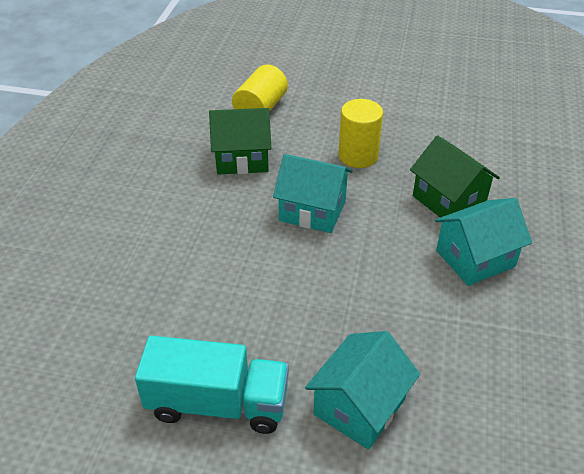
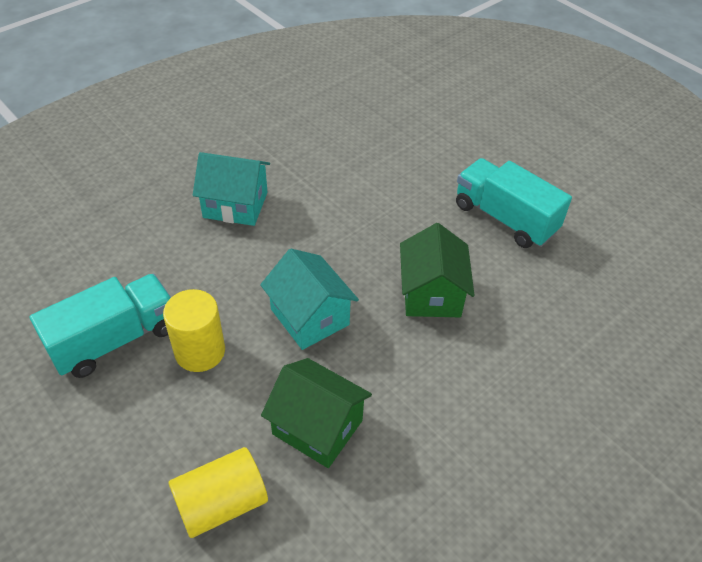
camera: 145 degrees left, 5 degrees up
turquoise house [305,331,420,450] -> none
green house [410,135,500,218] -> green house moved to [400,223,475,317]
none -> turquoise truck [30,274,171,378]

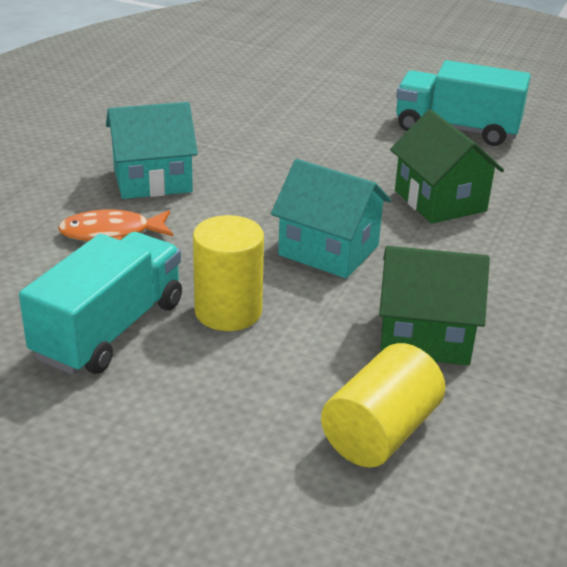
camera: 25 degrees left, 15 degrees down
none -> orange fish [58,209,173,241]

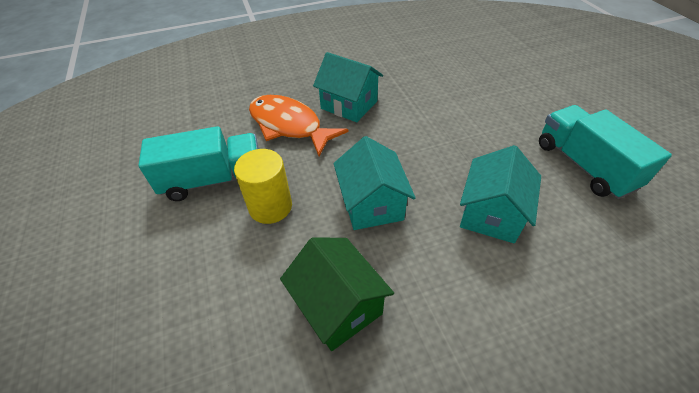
camera: 50 degrees right, 15 degrees up
orange fish [58,209,173,241] -> orange fish [249,95,349,156], size x1.62
yellow cylinder [321,343,445,468] -> none
green house [390,109,504,224] -> turquoise house [460,145,541,243]

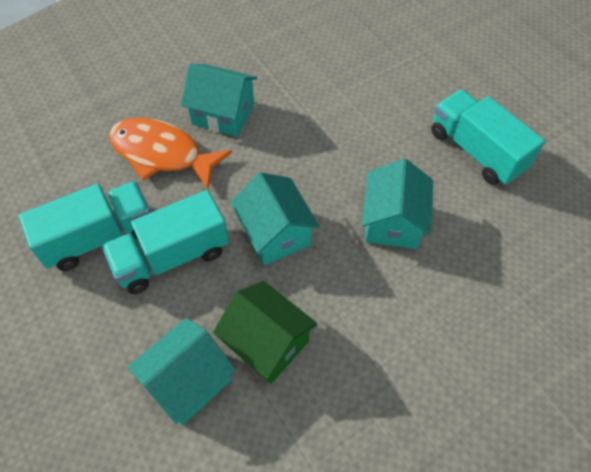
camera: 15 degrees left, 10 degrees up
yellow cylinder [234,149,292,224] -> turquoise truck [102,190,229,294]
none -> turquoise house [127,318,236,425]

